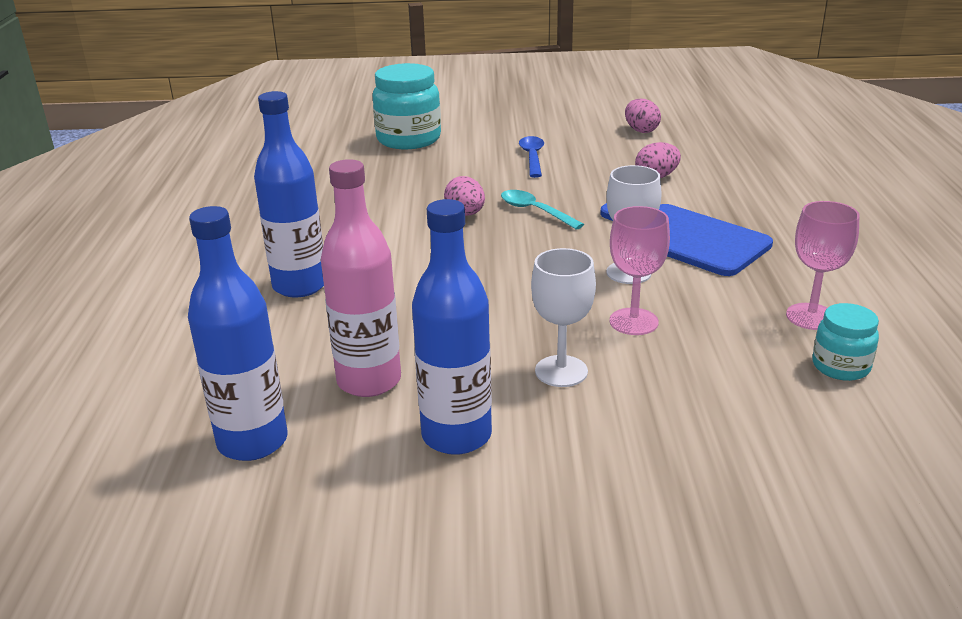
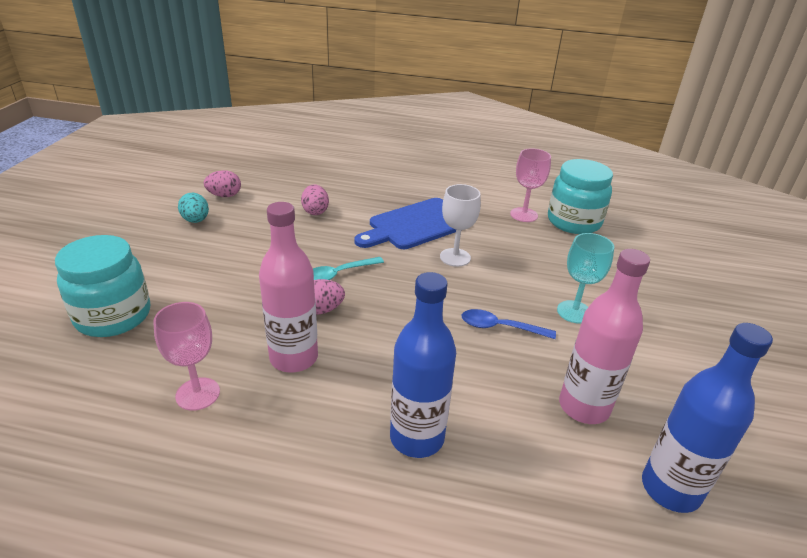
camera: 80 degrees left, 5 degrees up
blue bottle [412,199,492,455] -> none
blue spoon [519,136,544,178] -> blue spoon moved to [461,309,556,339]
white goblet [531,248,596,387] -> turquoise goblet [557,233,614,324]
pink goblet [609,206,670,335] -> pink goblet moved to [153,302,220,411]
turquoise jar [812,303,879,381] -> turquoise jar [548,159,613,234], size x1.84
none -> turquoise egg [178,193,209,223]
none -> pink bottle [259,202,318,373]

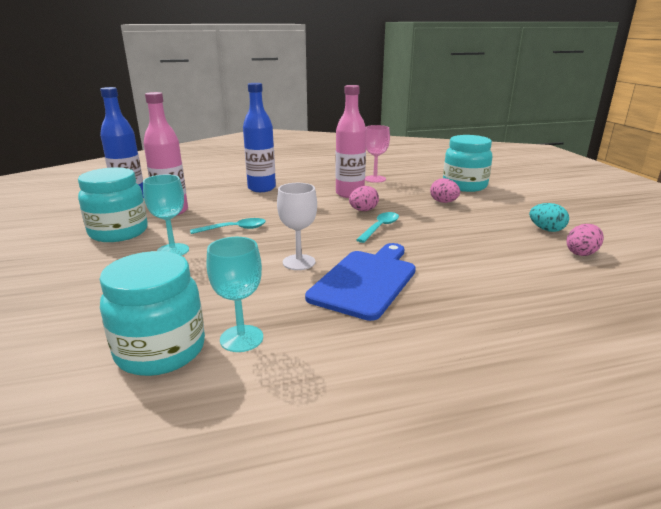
camera: 155 degrees right, 10 degrees down
pink egg [301,184,329,215] -> pink egg moved to [430,178,460,203]
blue spoon [461,309,556,339] -> turquoise spoon [190,218,266,234]
pink goblet [510,148,551,222] -> turquoise goblet [206,237,263,352]
none -> turquoise jar [78,167,148,242]

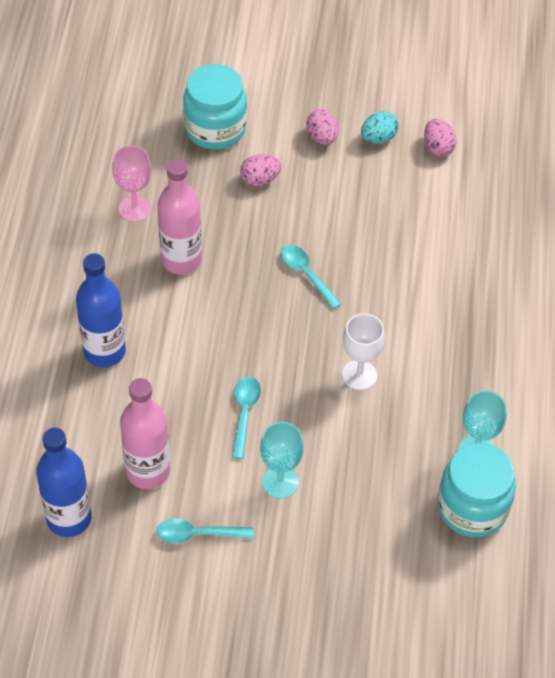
camera: 70 degrees left, 30 degrees up
turquoise jar [78,167,148,242] -> turquoise spoon [156,518,254,543]
blue cutting board [305,243,416,321] -> none
pink egg [349,186,379,211] -> pink egg moved to [306,109,338,145]

